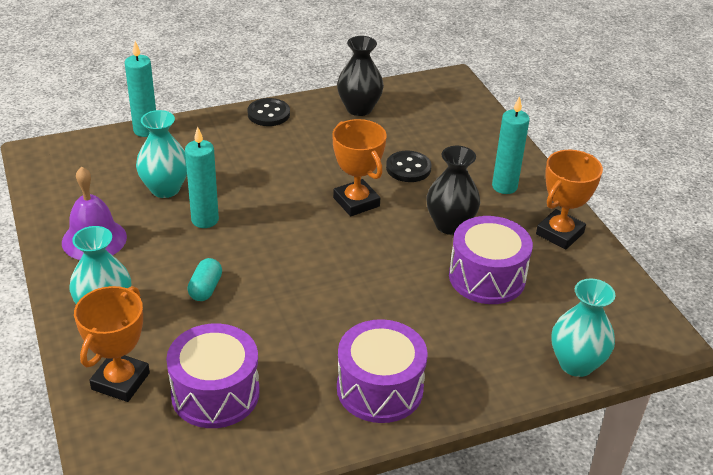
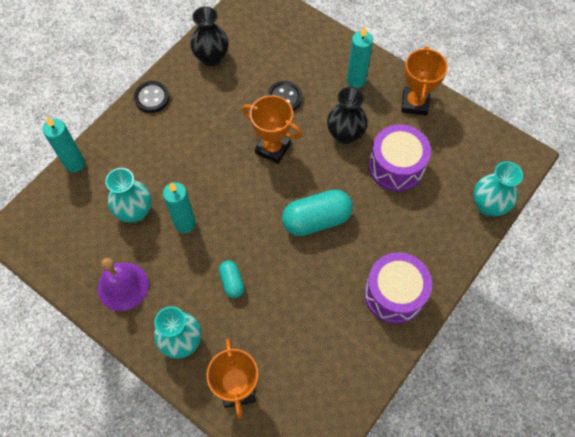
camera: 30 degrees left, 25 degrees up
purple drum [166,323,260,428] -> none
none -> turquoise capsule [282,189,353,236]

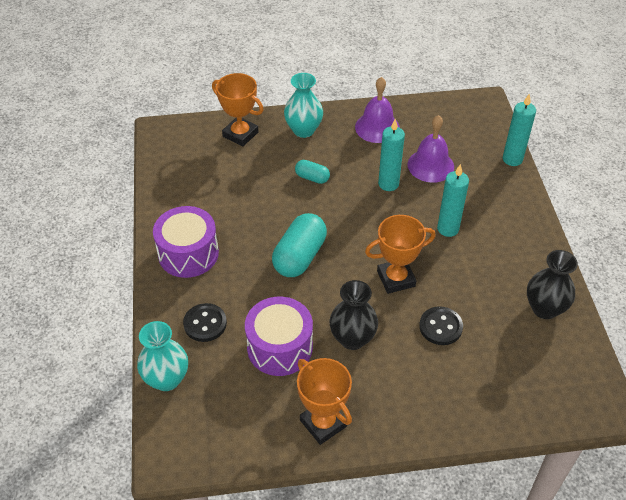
camera: 135 degrees right, 15 degrees down
turquoise vase [105,168,152,222] -> purple bell [407,115,454,183]
black button [134,81,170,113] -> black button moved to [183,303,227,342]
turquoise candle [347,26,373,88] -> turquoise candle moved to [437,164,469,237]

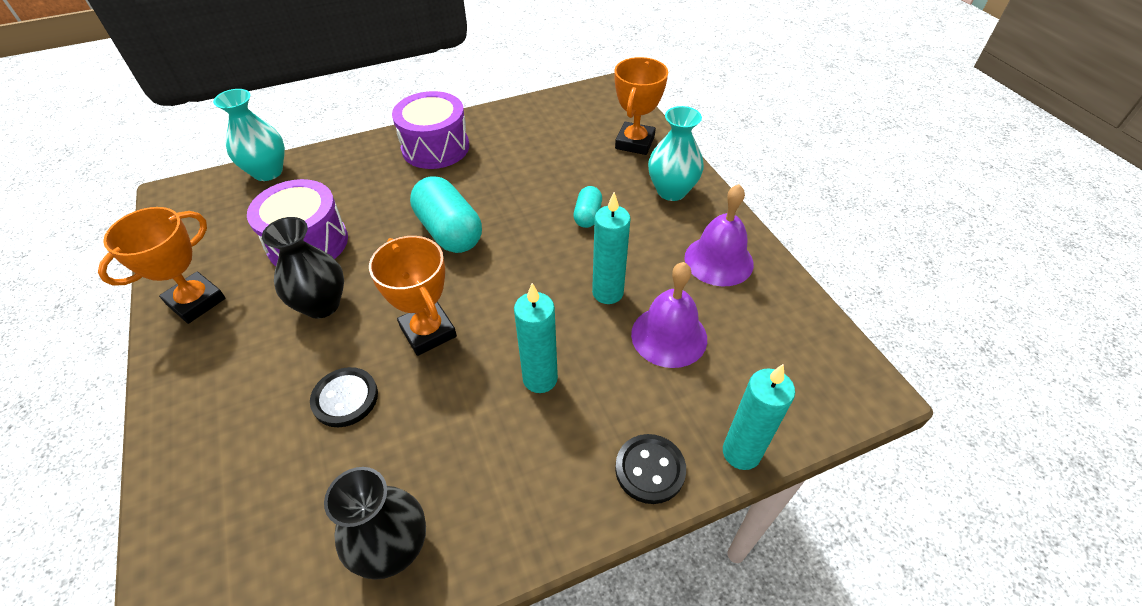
camera: 75 degrees right, 0 degrees up
black button [183,303,227,342] -> black button moved to [615,434,686,504]
turquoise capsule [272,213,327,277] -> turquoise capsule turned 45 degrees clockwise [410,176,482,253]

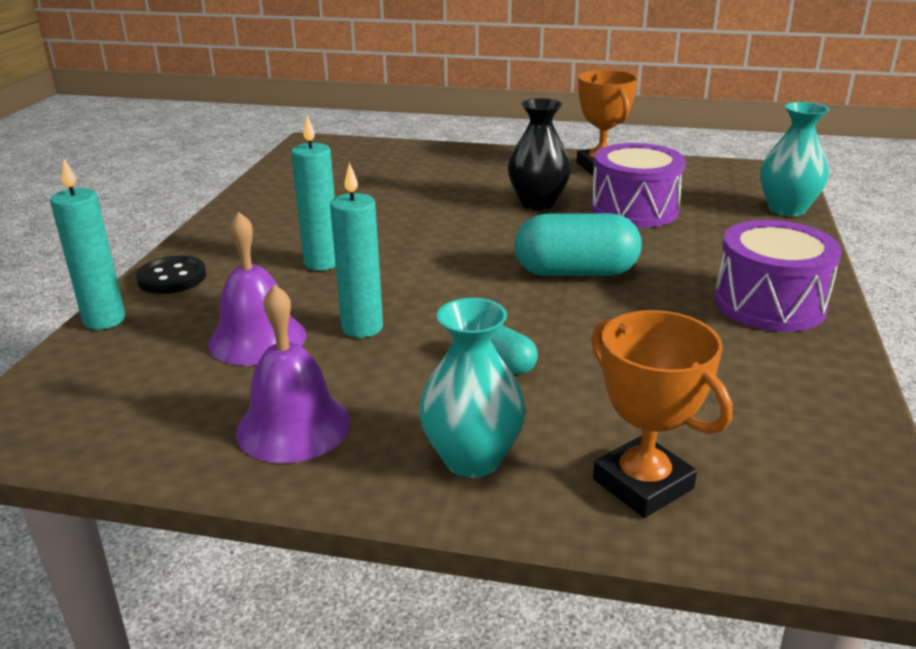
camera: 125 degrees right, 20 degrees down
black button [310,367,378,427] -> none
black vase [324,467,426,580] -> none
orange trophy [369,236,457,356] -> none

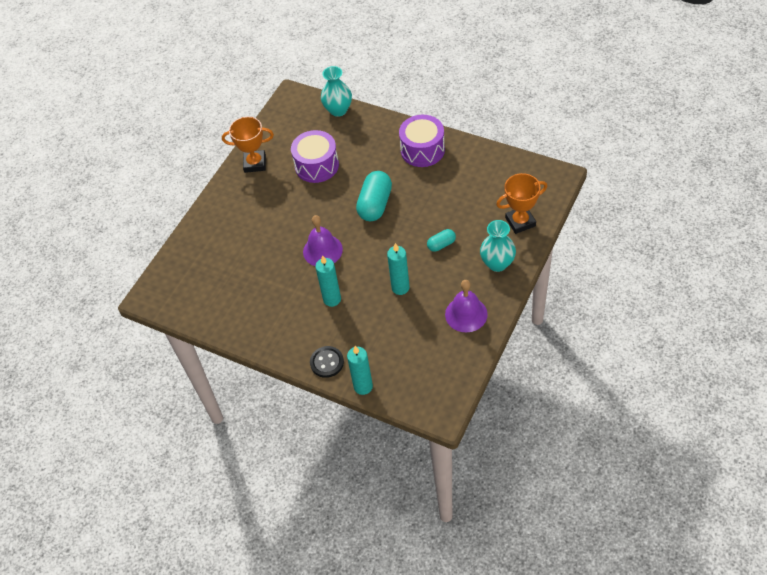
camera: 70 degrees left, 25 degrees up
purple bell [208,211,306,366] -> purple bell moved to [303,215,343,266]
black vase [508,98,571,210] -> none

